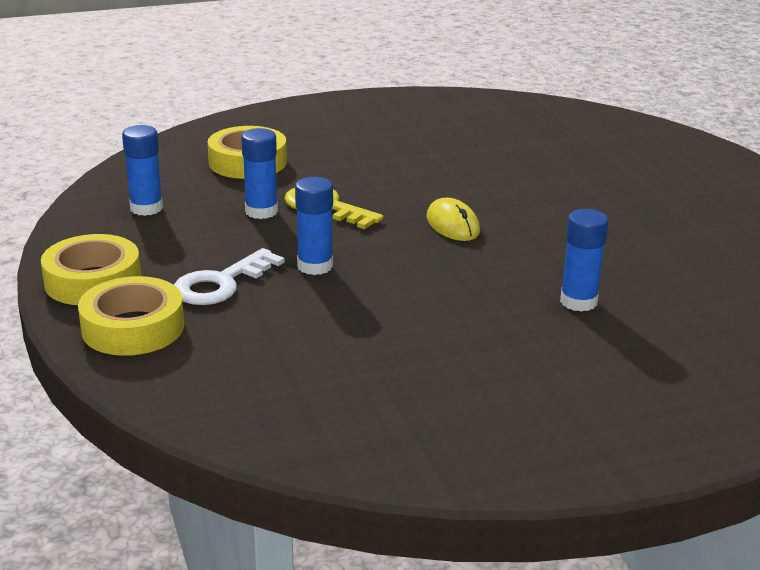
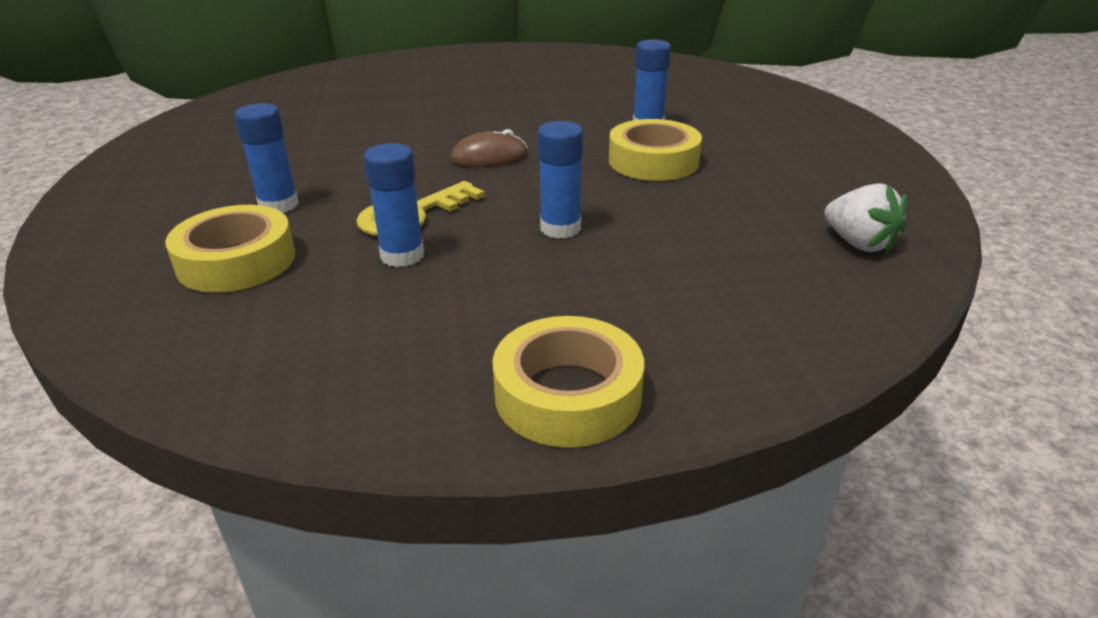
camera: 80 degrees left, 5 degrees up
yellow tape [78,276,184,356] -> yellow tape moved to [609,119,702,181]
blue glue stick [122,125,163,216] -> blue glue stick moved to [234,103,299,213]
white key [174,248,285,305] -> none
yellow mouse [426,198,480,241] -> brown mouse [450,129,528,167]
none -> white strawberry [824,183,907,254]

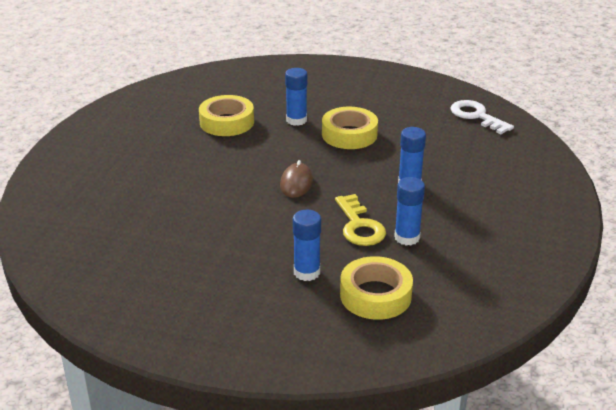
camera: 65 degrees left, 0 degrees up
yellow tape [492,316,644,448] -> yellow tape moved to [199,95,254,136]
white strawberry [824,183,907,254] -> white key [450,100,514,134]

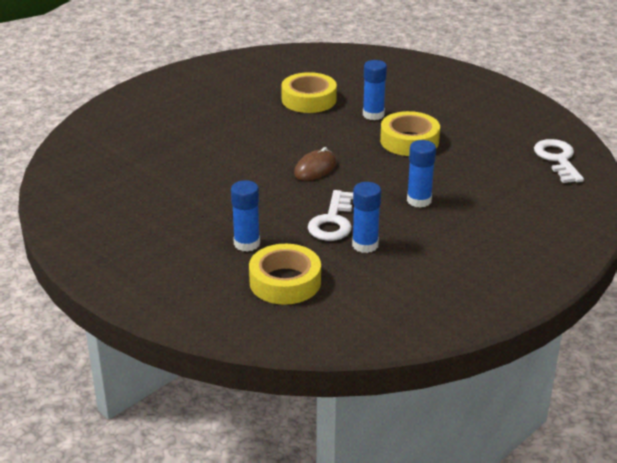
camera: 30 degrees right, 0 degrees up
yellow key [335,194,386,246] -> white key [307,190,353,241]

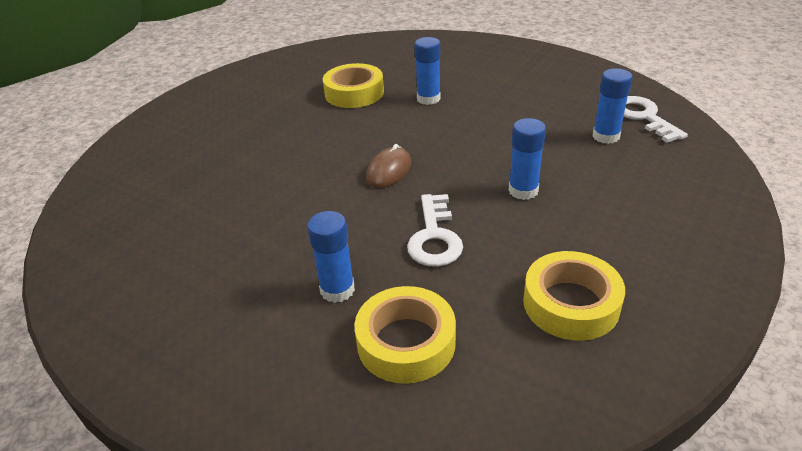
camera: 10 degrees left, 5 degrees up
blue glue stick [352,182,381,253] -> blue glue stick moved to [592,68,633,144]
yellow tape [380,111,440,156] -> yellow tape moved to [523,251,625,341]

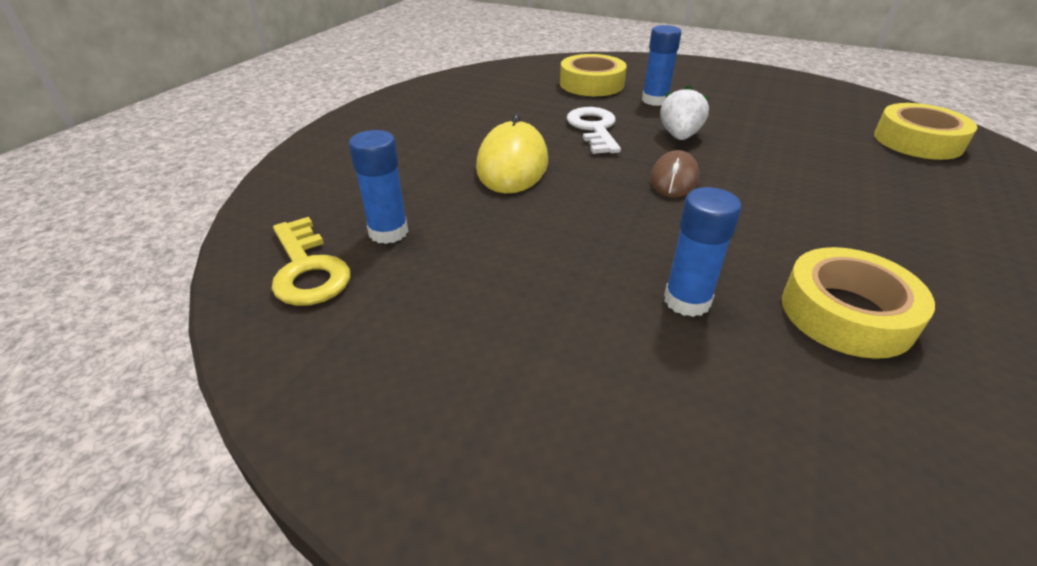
camera: 170 degrees right, 0 degrees up
blue glue stick [509,118,546,200] -> yellow mouse [476,113,548,193]
yellow tape [523,251,625,341] -> yellow tape moved to [874,103,977,160]
white key [624,96,688,143] -> yellow key [271,217,350,306]
none -> white strawberry [660,85,710,140]

